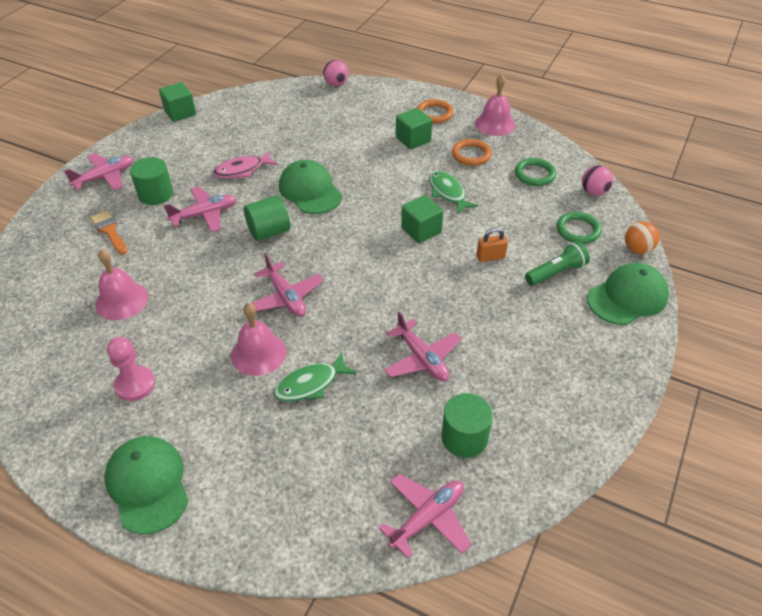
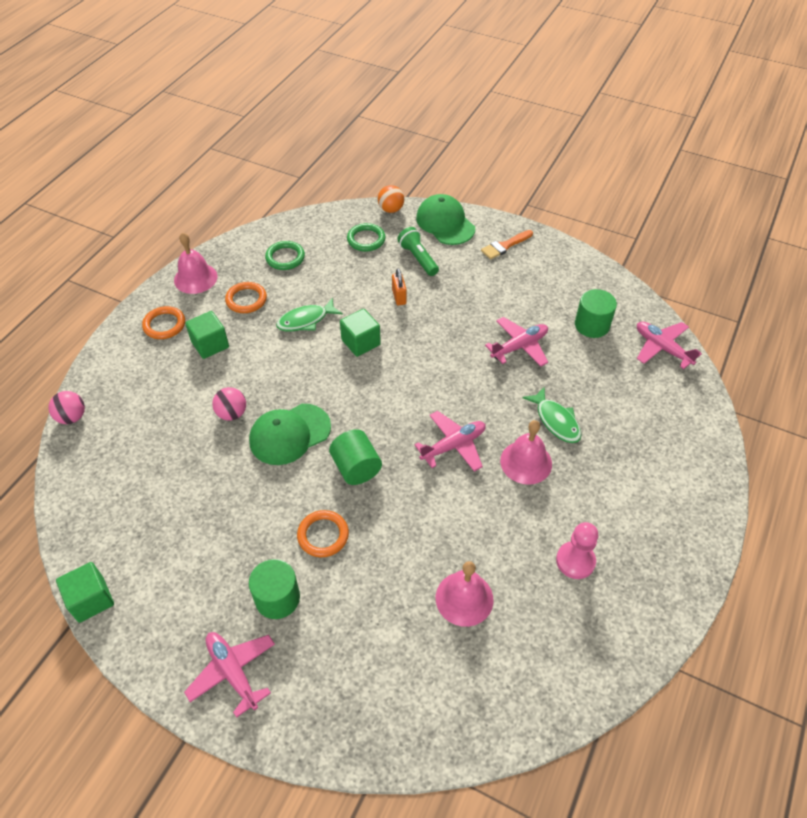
camera: 90 degrees left, 5 degrees up
orange brush [91,211,128,255] -> orange brush moved to [481,230,533,260]
green cap [104,436,189,534] -> none
pink plane [163,186,237,232] -> orange ring [297,510,349,557]
pink fish [213,151,278,178] -> none
pink ball [582,165,613,196] -> pink ball moved to [212,387,246,421]

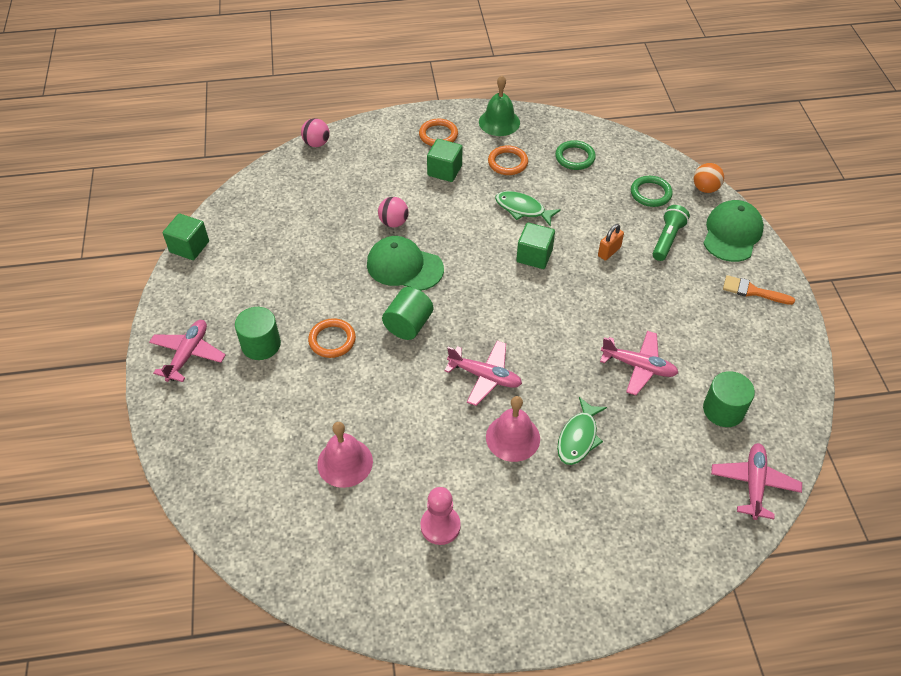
camera: 55 degrees right, 0 degrees up
pink bell [174,232,218,294] -> green bell [479,75,520,136]

